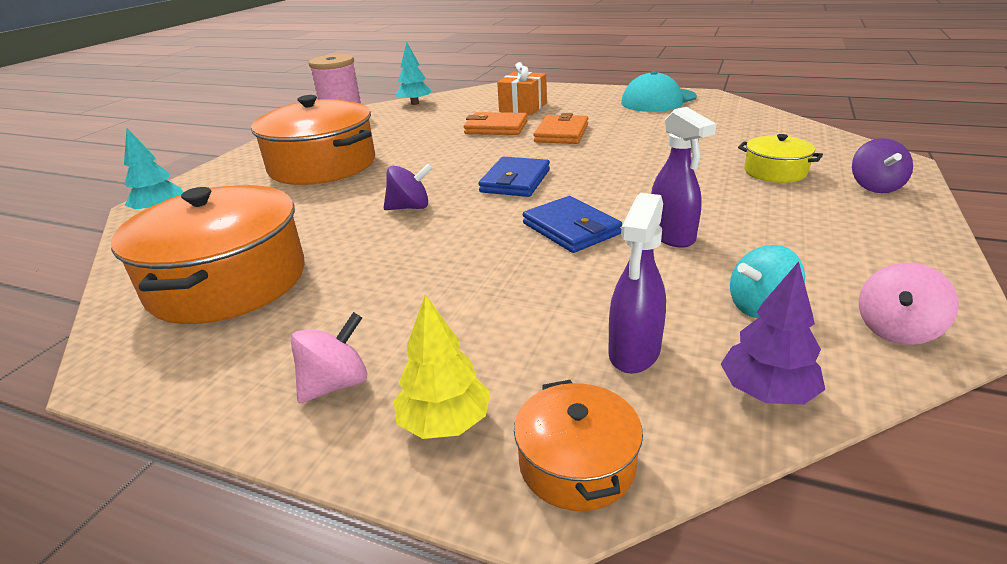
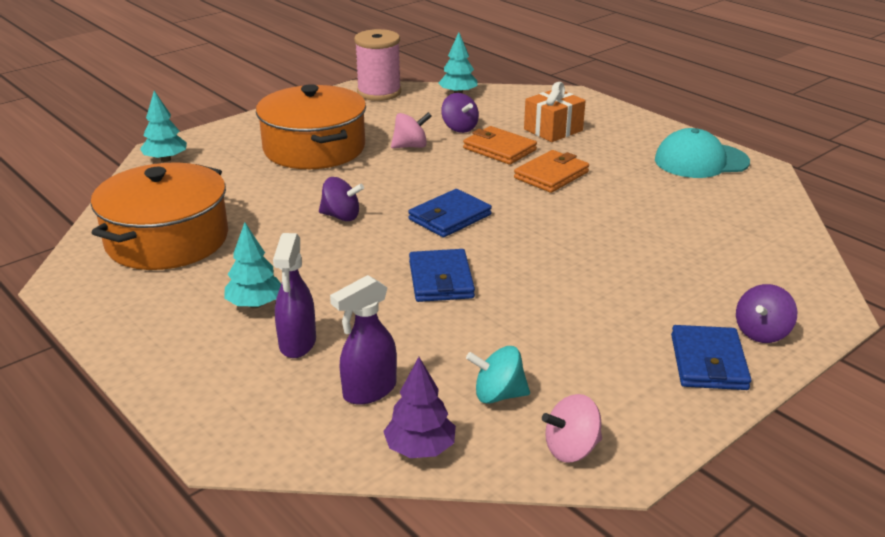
camera: 25 degrees right, 0 degrees up
pink spinning top [291,312,367,403] -> pink spinning top moved to [391,112,432,148]
yellow tree [393,294,490,439] -> none
orange pot [514,380,643,511] -> none
purple spray bottle [651,107,716,248] -> purple spray bottle moved to [273,233,316,358]
yellow pot [738,134,823,183] -> none
none -> turquoise tree [224,222,281,308]
none -> purple spinning top [441,93,479,133]
none -> blue wallet [671,325,751,390]

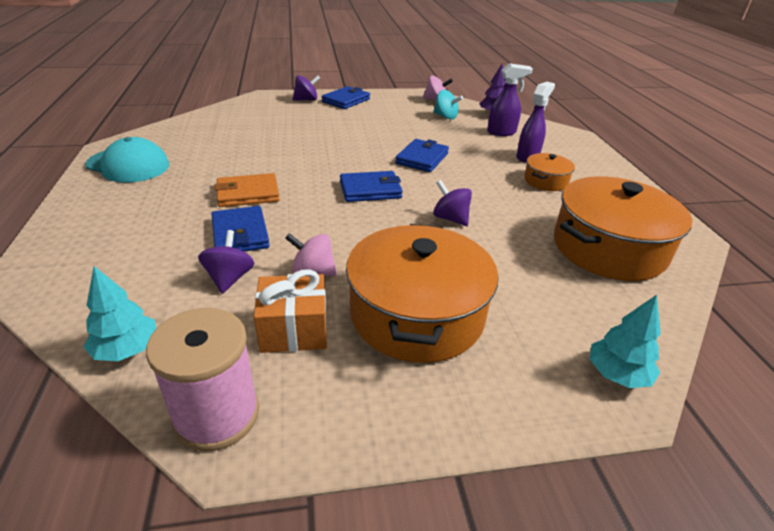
camera: 150 degrees left, 5 degrees up
turquoise tree [224,222,281,308] -> orange pot [524,153,575,191]
orange wallet [463,126,537,165] -> blue wallet [211,206,270,252]
orange gift [524,82,586,142] -> orange gift moved to [254,269,327,353]

